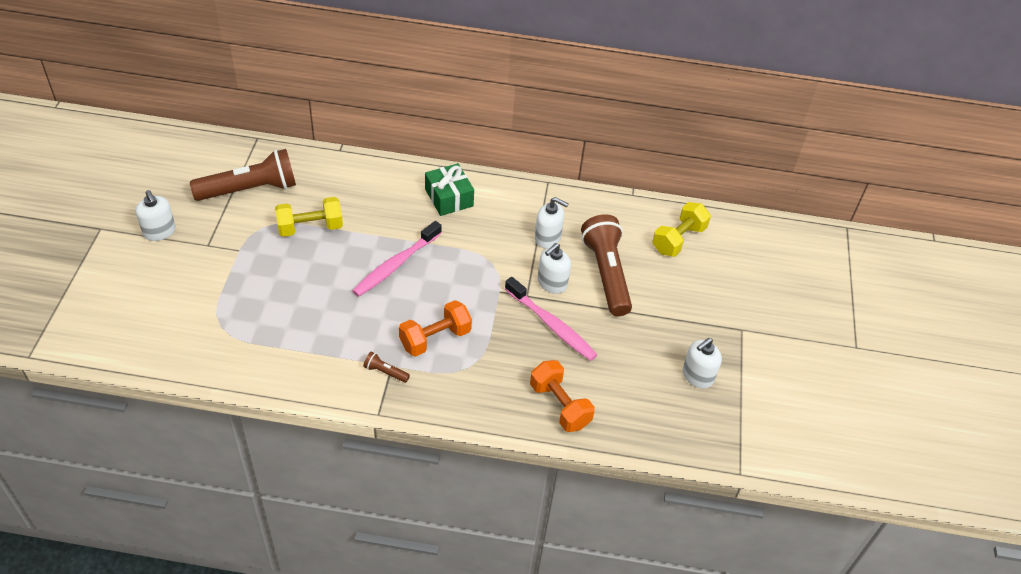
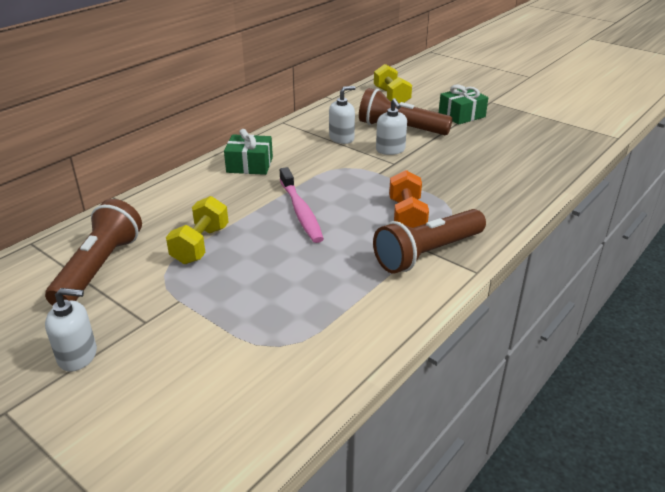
camera: 55 degrees left, 15 degrees down
brown flashlight [363,352,410,383] -> brown flashlight [373,209,486,273], size x2.48
pink toothbrush [505,277,598,361] -> none
orange dumbbell [530,360,595,432] -> none
white soap dispenser [682,338,722,388] -> none
none -> green gift [439,84,488,125]

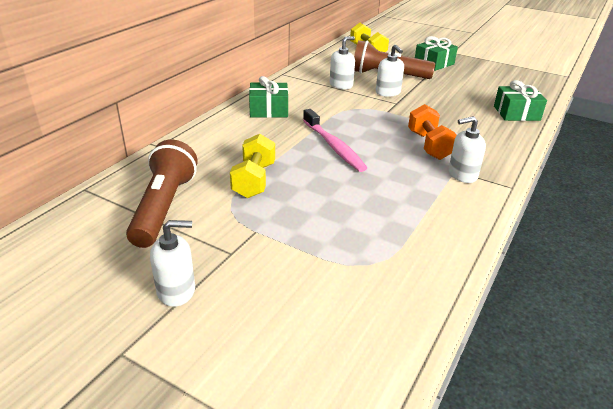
camera: 10 degrees left, 0 degrees up
brown flashlight [373,209,486,273] -> white soap dispenser [449,116,486,183]
none -> green gift [494,80,547,121]

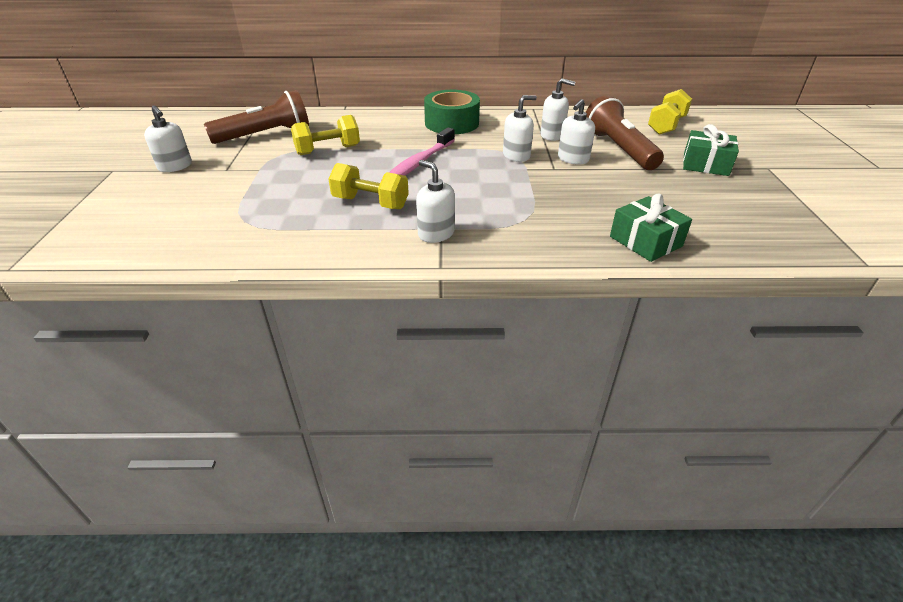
camera: 60 degrees right, 5 degrees up
green gift [249,76,288,118] -> green tape [424,90,480,134]
orange dumbbell [408,104,457,160] -> none
none -> yellow dumbbell [328,163,409,209]
none -> white soap dispenser [503,95,537,162]

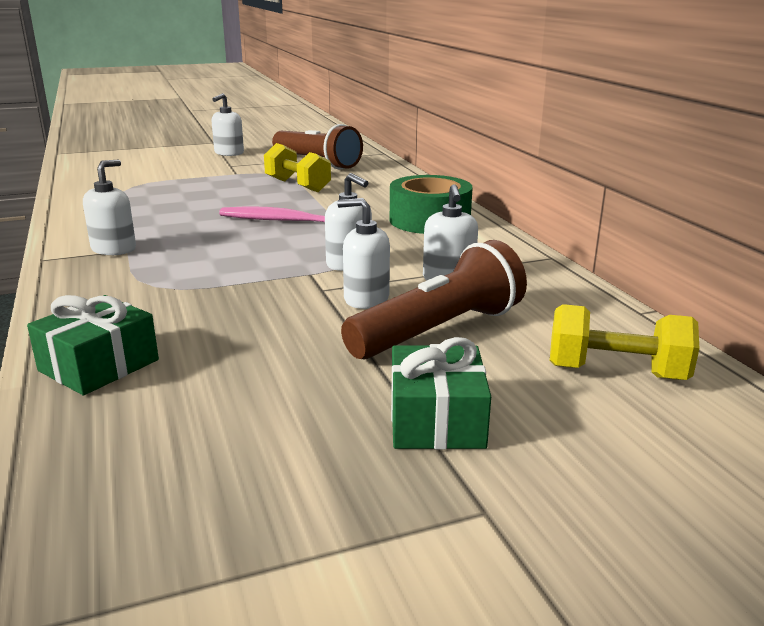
camera: 70 degrees right, 15 degrees down
yellow dumbbell [328,163,409,209] -> none

